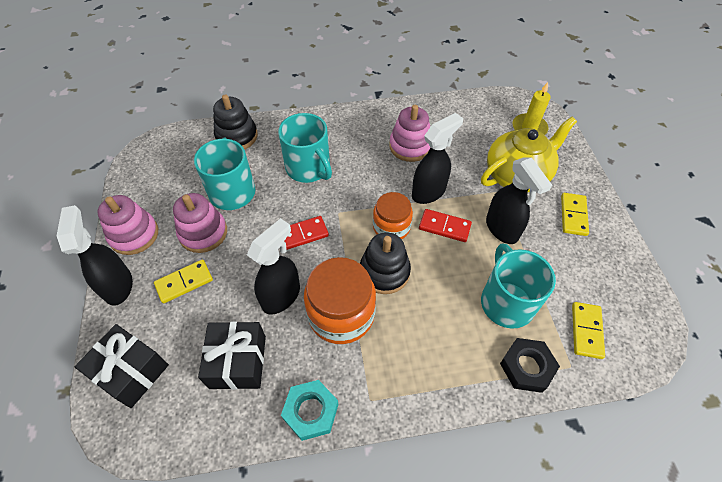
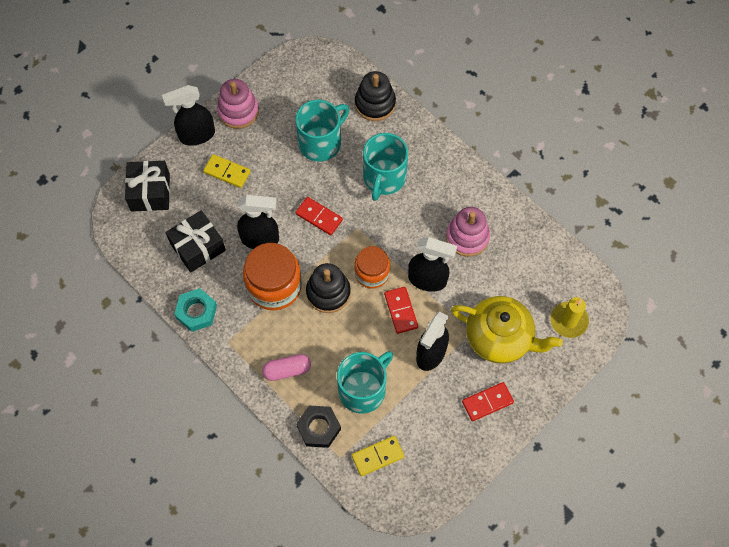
camera: 55 degrees right, 10 degrees up
black spray bottle [57,205,133,306] -> black spray bottle turned 150 degrees counterclockwise [162,85,215,146]
pink stacking toy [173,193,227,253] -> none
yellow domino [561,193,589,236] -> red domino [462,382,514,421]
none -> pink capsule [262,354,311,381]

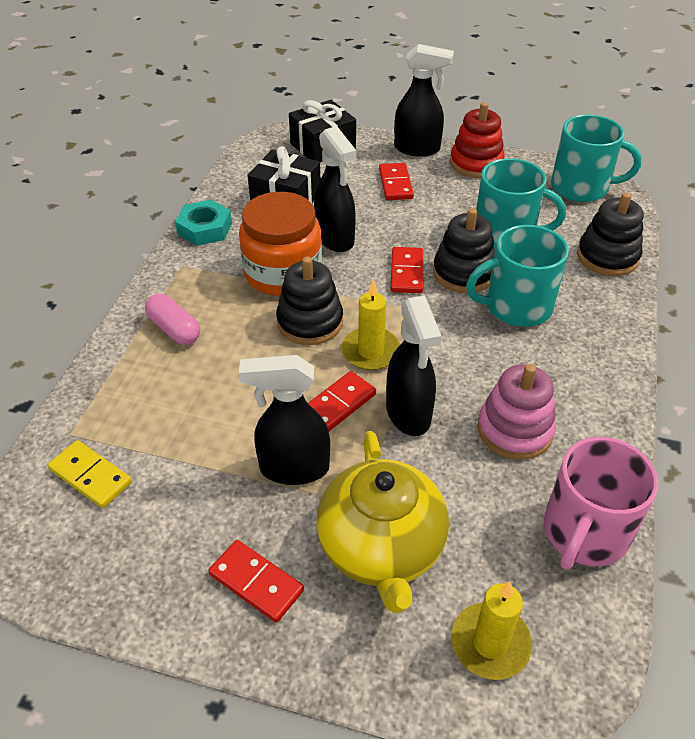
camera: 60 degrees right, 20 degrees down
black spray bottle [162,85,215,146] -> black spray bottle turned 150 degrees clockwise [394,44,454,157]
yellow domino [203,154,251,188] -> red domino [379,163,414,200]
pink stacking toy [217,79,259,129] -> red stacking toy [450,102,505,178]
black nut [296,405,341,448] -> none
turquoise mug [337,351,393,414] -> turquoise mug moved to [551,115,641,202]
orange jar [354,246,390,289] -> yellow candle [342,279,400,370]
none -> black stacking toy [433,208,495,293]
none -> pink mug [544,437,658,569]

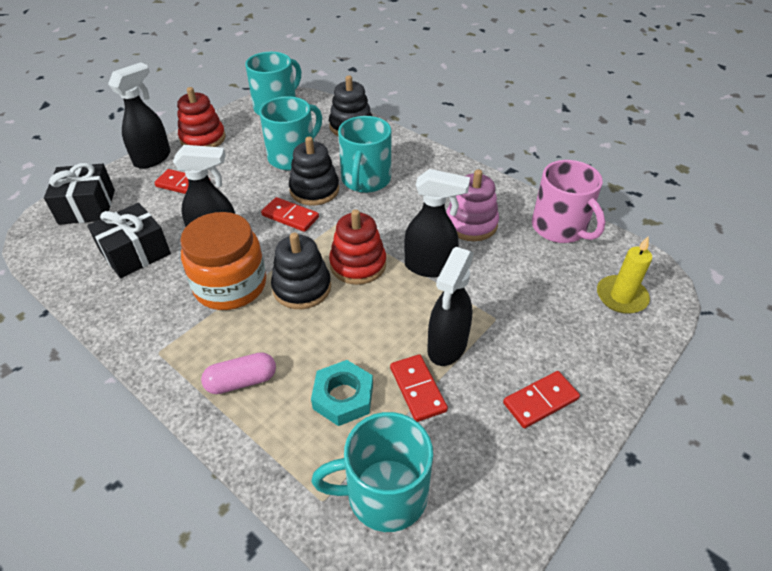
camera: 65 degrees left, 0 degrees up
yellow domino [48,440,132,508] -> turquoise mug [312,412,433,532]
turquoise nut [175,200,232,246] -> turquoise nut moved to [311,360,373,426]
red domino [308,371,376,431] -> red domino moved to [390,354,448,422]
yellow teapot [317,431,449,613] -> none
yellow candle [342,279,400,370] -> red stacking toy [329,209,386,285]

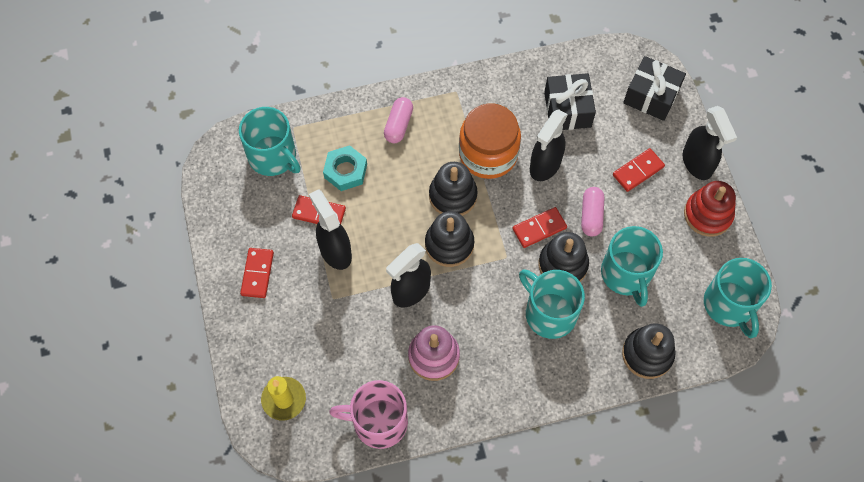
camera: 125 degrees right, 20 degrees up
turquoise mug [312,412,433,532] -> turquoise mug turned 105 degrees clockwise [239,107,301,176]
red stacking toy [329,209,386,285] -> black stacking toy [425,211,474,267]
none -> pink capsule [581,187,605,237]

